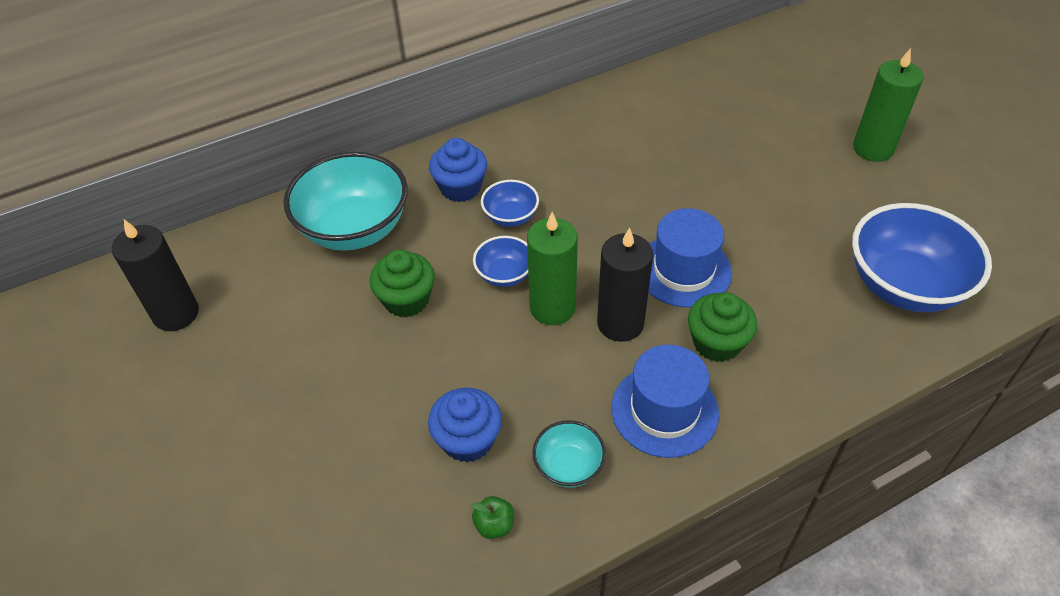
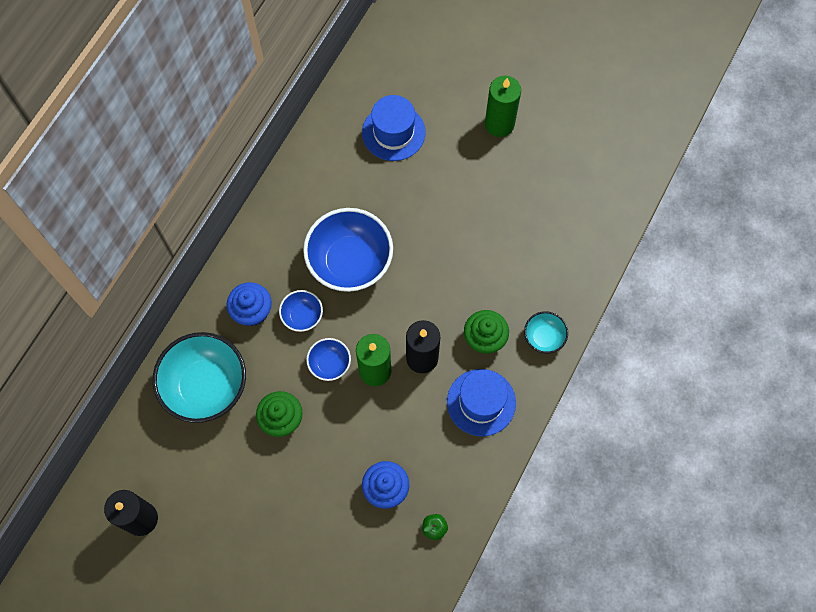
camera: 35 degrees left, 20 degrees up
turquoise bowl [533,420,606,488] -> turquoise bowl moved to [524,311,568,354]
blue hat [648,208,732,307] -> blue hat moved to [362,95,425,161]
blue bowl [852,203,992,312] -> blue bowl moved to [303,208,393,292]

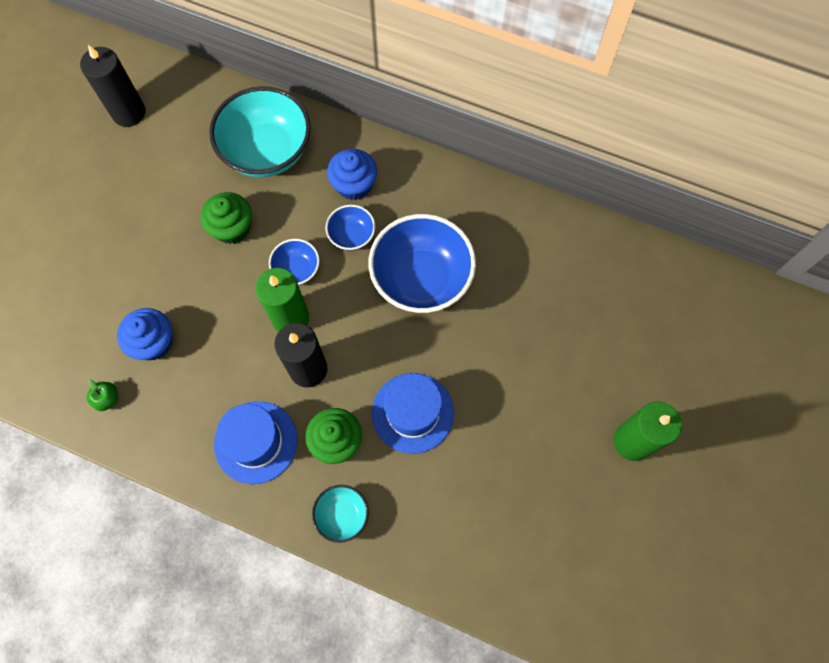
camera: 85 degrees right, 0 degrees up
blue hat [362,95,425,161] -> blue hat moved to [372,373,454,454]

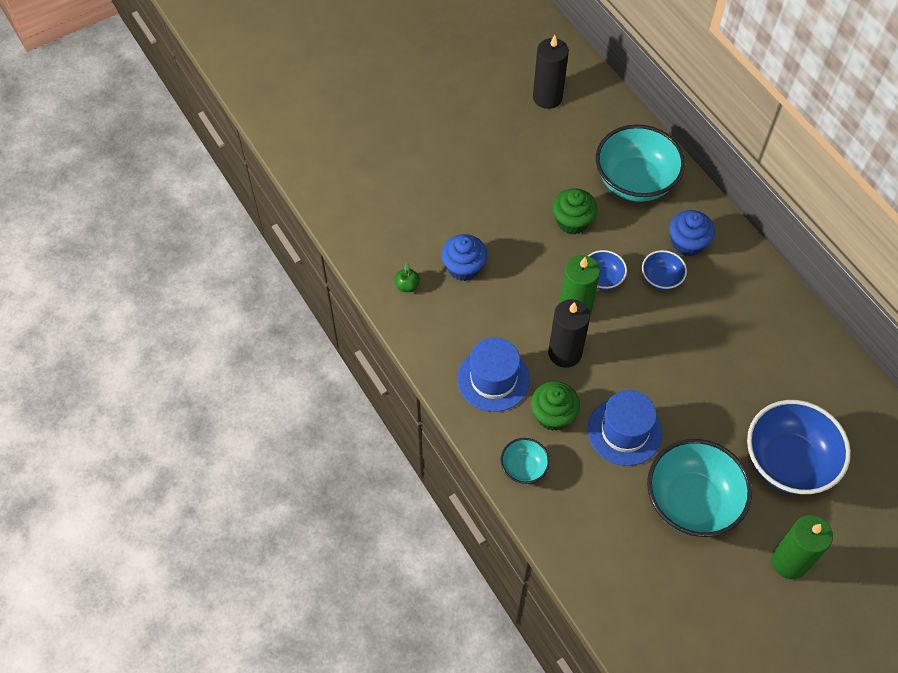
camera: 35 degrees right, 10 degrees down
blue bowl [369,214,476,313] -> blue bowl moved to [747,400,851,495]
none -> turquoise bowl [647,439,752,537]

